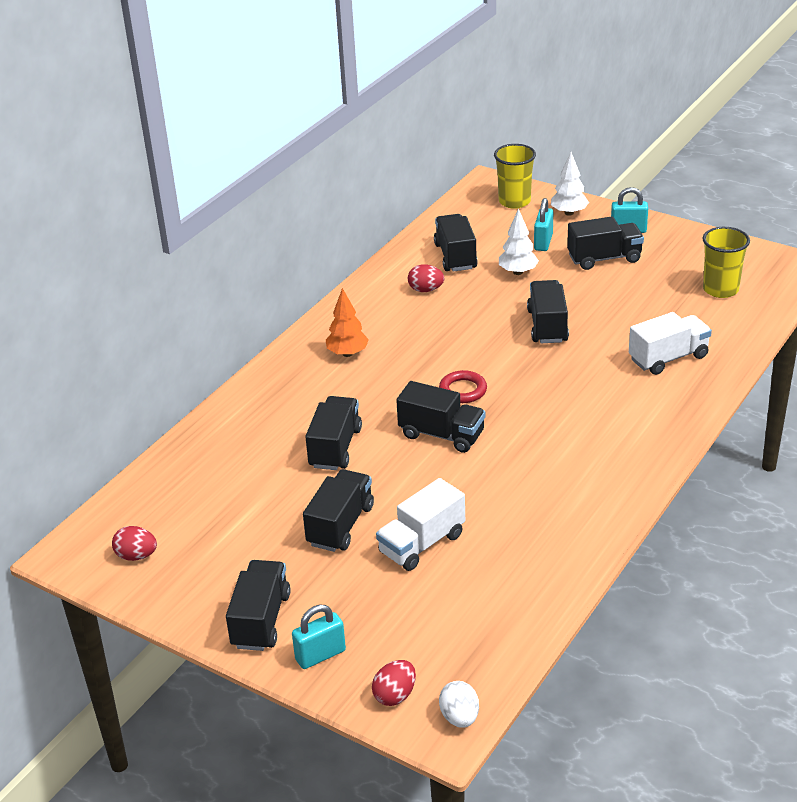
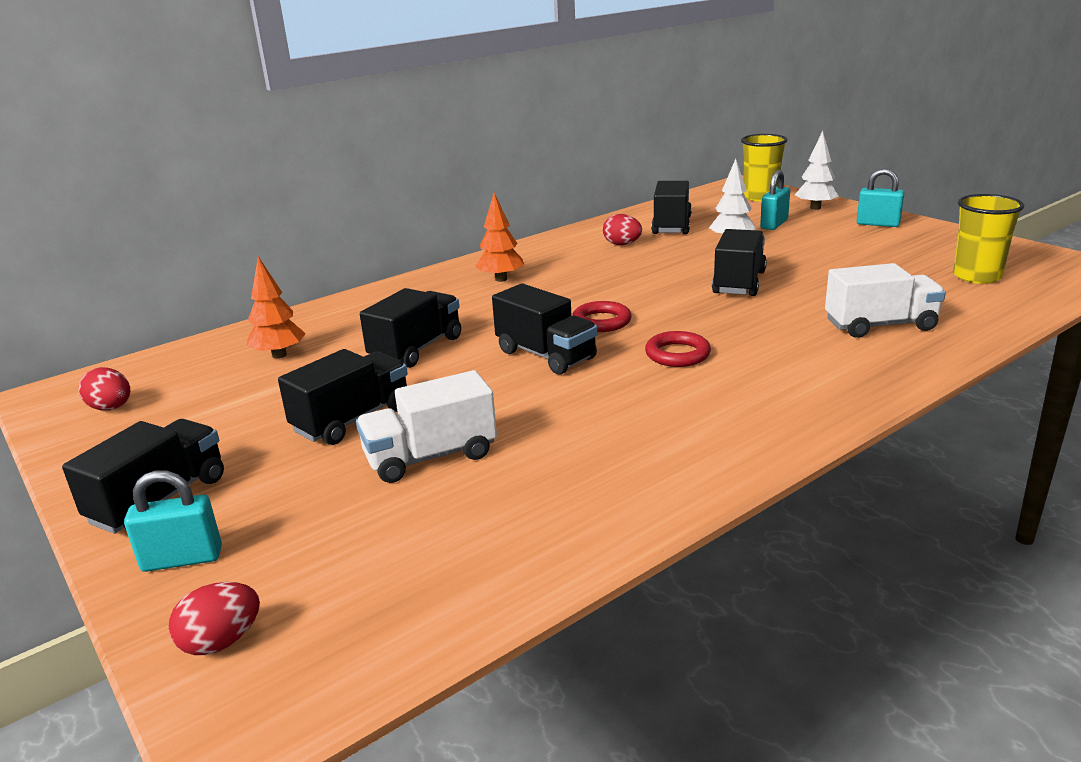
camera: 20 degrees right, 10 degrees down
white egg [439,681,479,728] -> none
black truck [567,217,644,270] -> none
none -> orange tree [247,257,306,358]
none -> red ring [645,331,711,367]

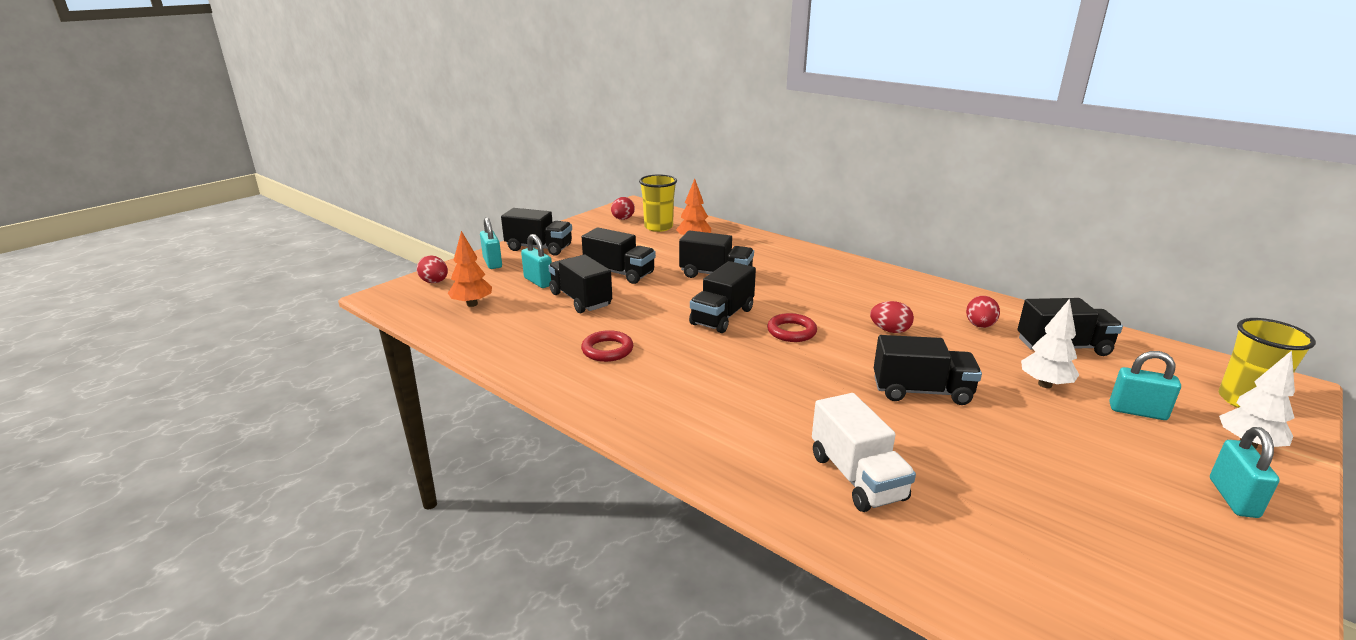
camera: 75 degrees right, 0 degrees up
white truck [356,370,497,483] -> black truck [548,255,612,313]
orange tree [475,193,524,282] -> orange tree moved to [448,231,492,307]
red ring [645,331,711,367] -> red ring moved to [581,330,633,362]
yellow cup [953,194,1024,284] -> yellow cup moved to [639,174,677,232]
none -> turquoise padlock [521,234,552,288]
none -> red egg [870,301,914,333]

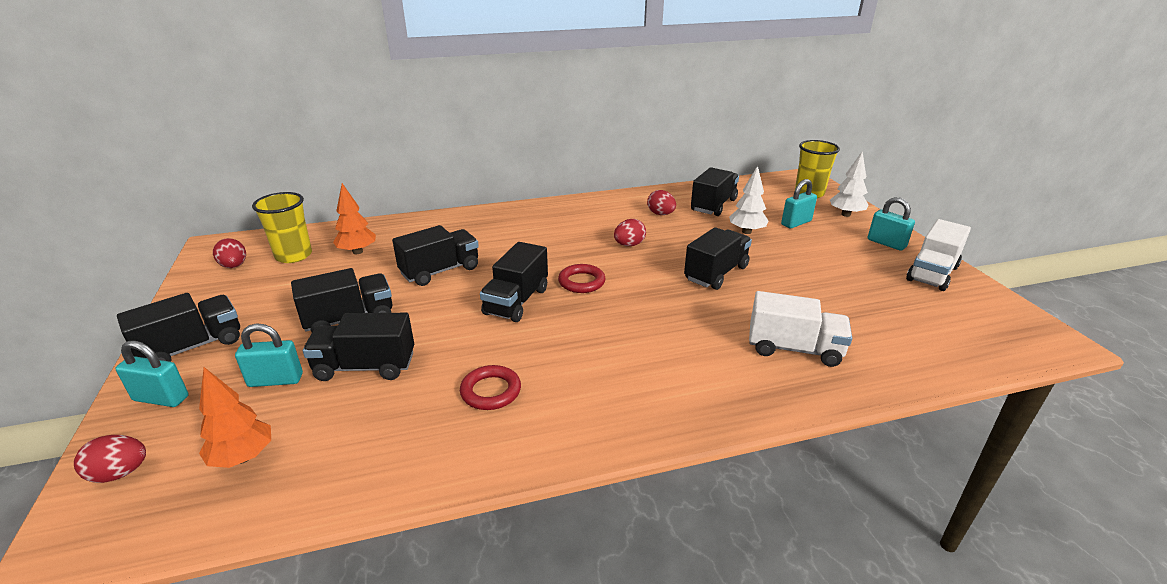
camera: 55 degrees left, 5 degrees up
black truck [689,261,756,333] -> black truck turned 45 degrees clockwise [480,242,548,322]
none -> white truck [906,219,971,291]

